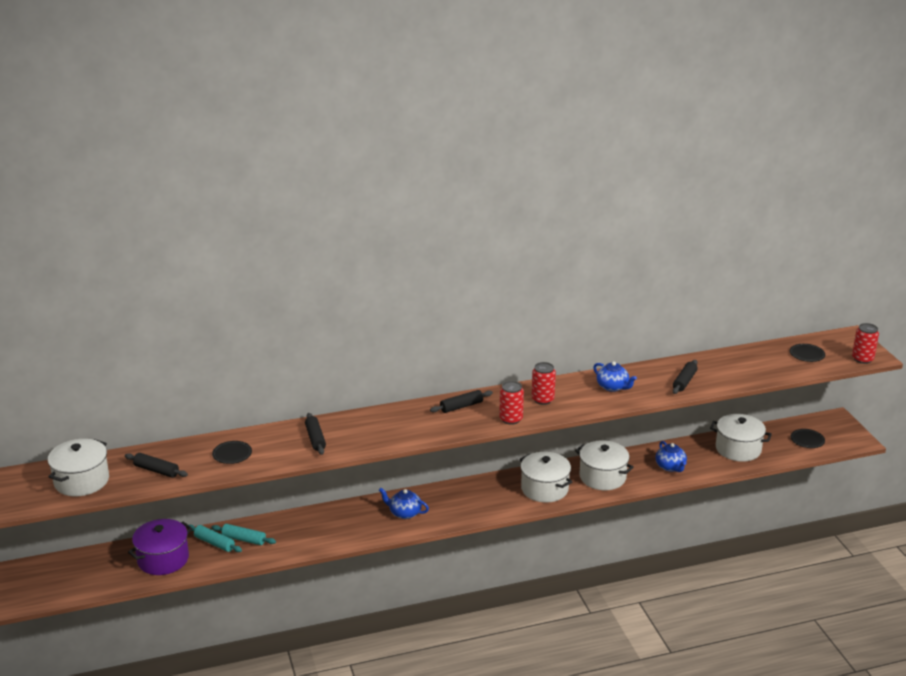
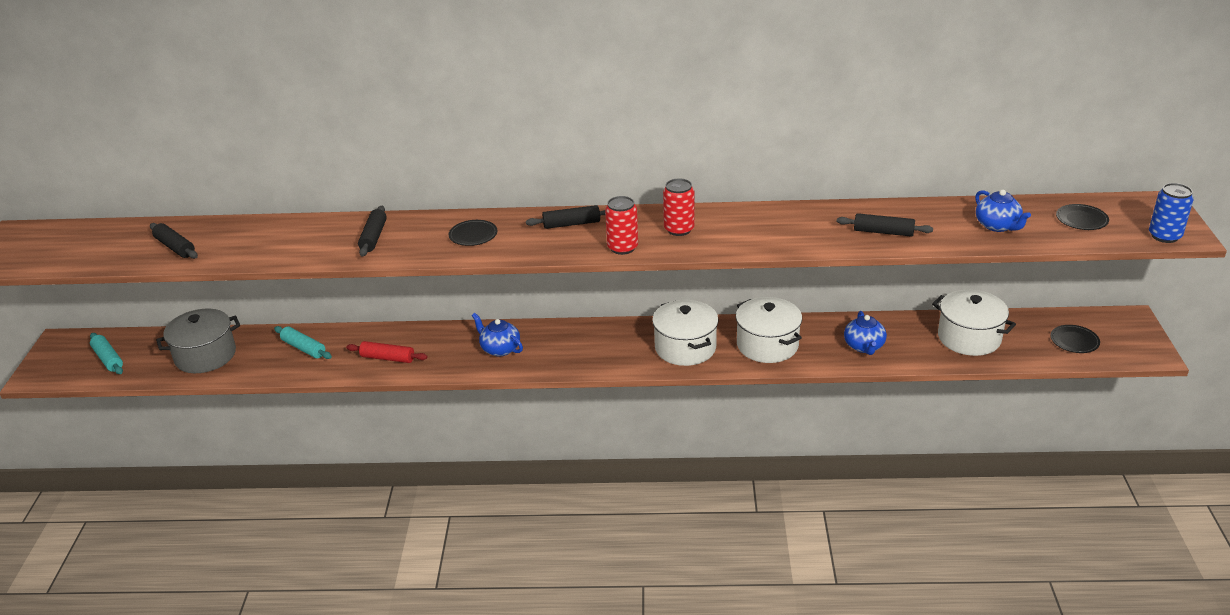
camera: 20 degrees right, 5 degrees up
white pot [48,439,109,496] -> none
purple pot [128,519,192,575] -> grey pot [156,308,240,373]
turquoise rolling pin [189,525,242,552] -> turquoise rolling pin moved to [90,333,123,374]
black plate [212,441,252,464] -> black plate moved to [448,220,497,246]
blue teapot [593,361,637,392] -> blue teapot moved to [975,190,1031,232]
black rolling pin [673,360,698,394] -> black rolling pin turned 60 degrees clockwise [836,213,933,237]
red can [852,323,879,364] -> blue can [1149,183,1194,243]
none -> red rolling pin [346,341,428,363]

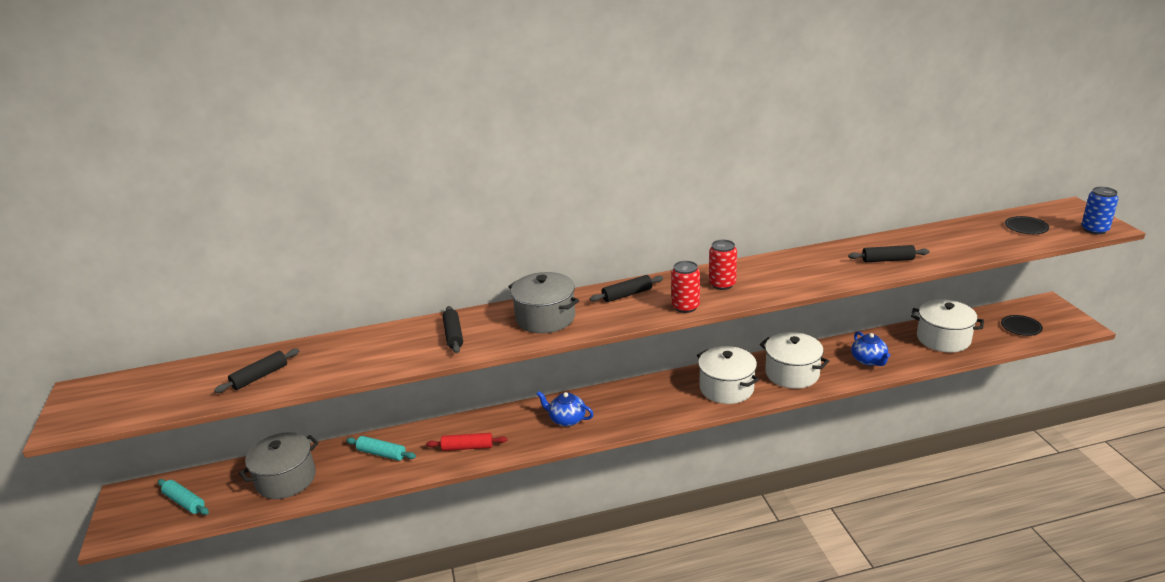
camera: 15 degrees left, 5 degrees down
black rolling pin [150,223,198,259] -> black rolling pin turned 75 degrees counterclockwise [214,349,299,393]
black plate [448,220,497,246] -> grey pot [508,272,579,333]
blue teapot [975,190,1031,232] -> none

